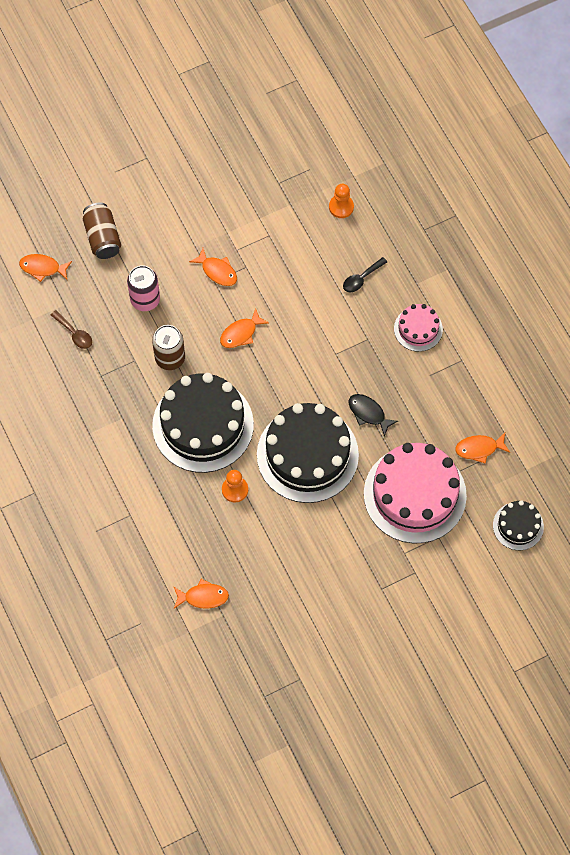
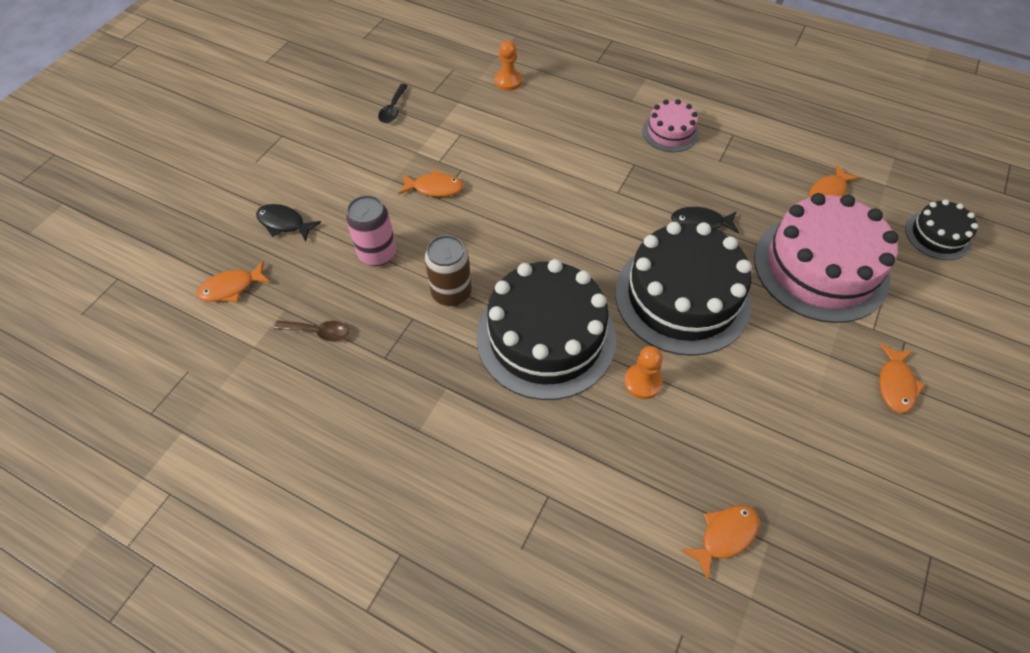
camera: 35 degrees left, 10 degrees down
brown can [83,203,121,259] -> black fish [256,204,321,241]
orange fish [220,308,269,348] -> orange fish moved to [879,344,925,413]
black spoon [343,257,387,292] -> black spoon moved to [378,84,408,123]

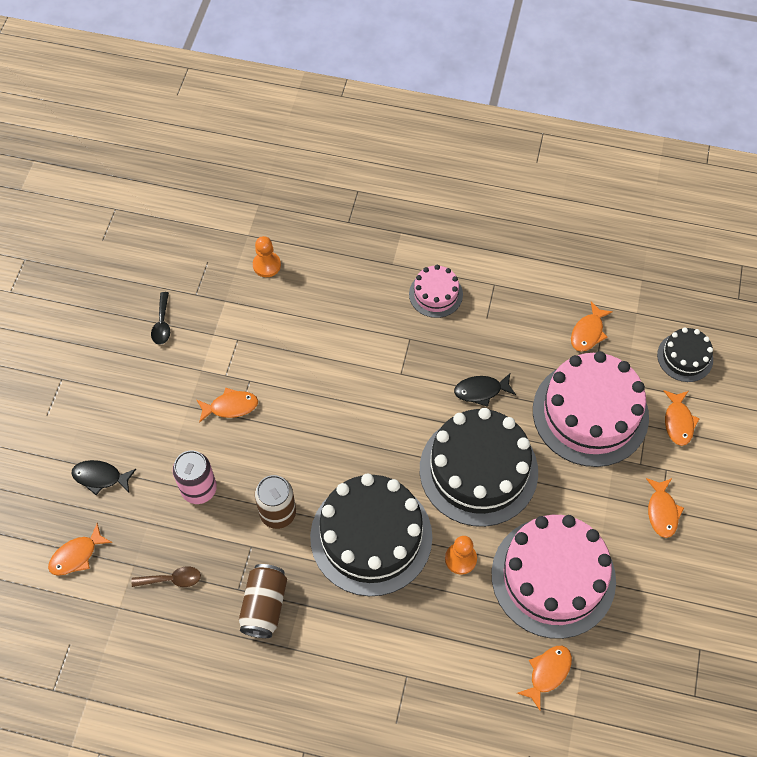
camera: 15 degrees left, 5 degrees up
none -> brown can [239,564,287,638]
none -> pink cake [491,515,616,639]
none -> orange fish [663,390,700,446]

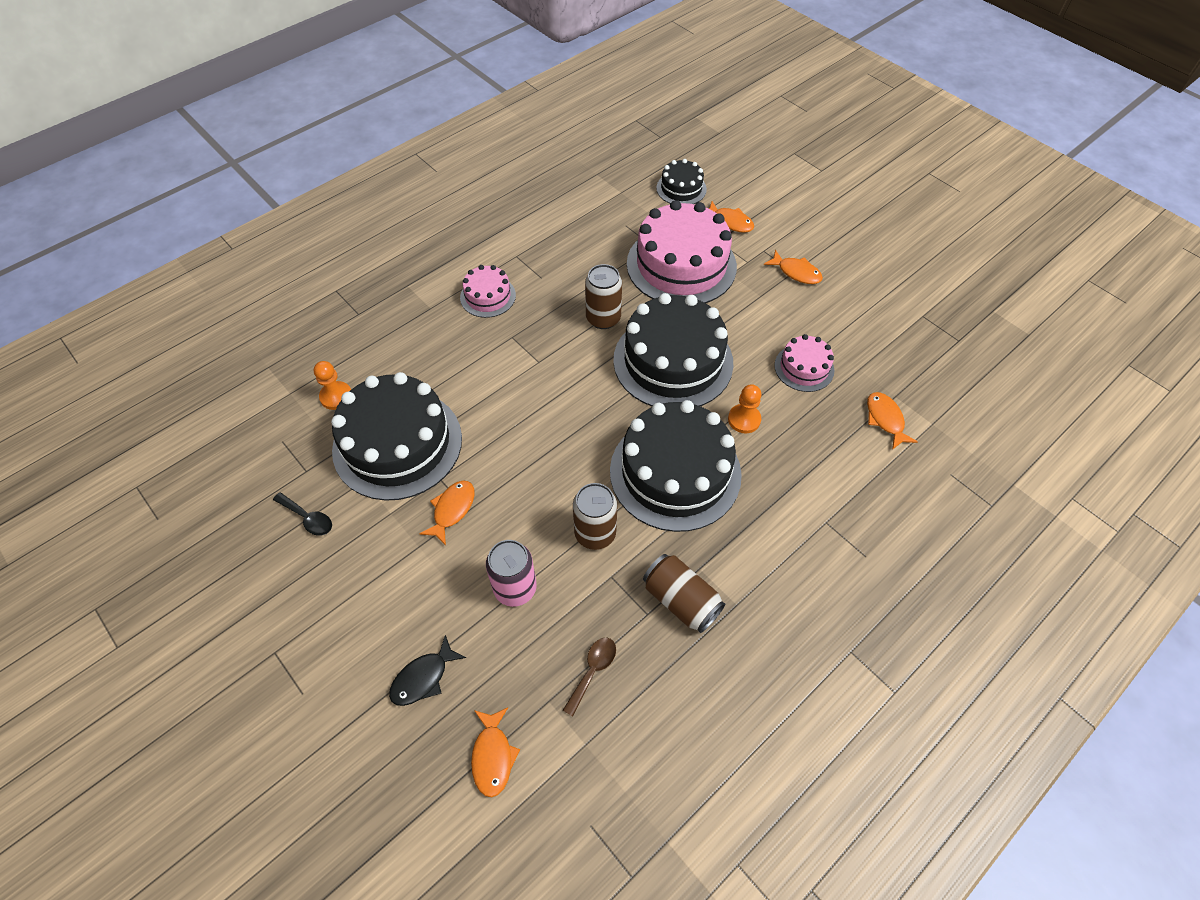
camera: 55 degrees left, 5 degrees down
black fish [454,373,516,407] -> brown can [585,264,622,329]
pink cake [491,515,616,639] -> pink cake [774,334,834,392], size x0.49
orange fish [571,302,613,352] -> none
none -> black cake [331,372,462,501]

